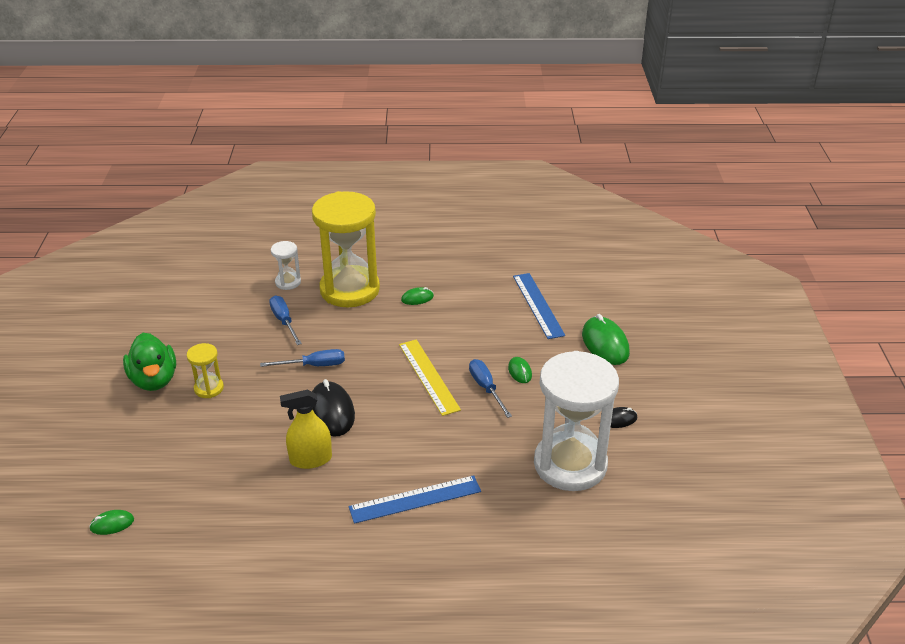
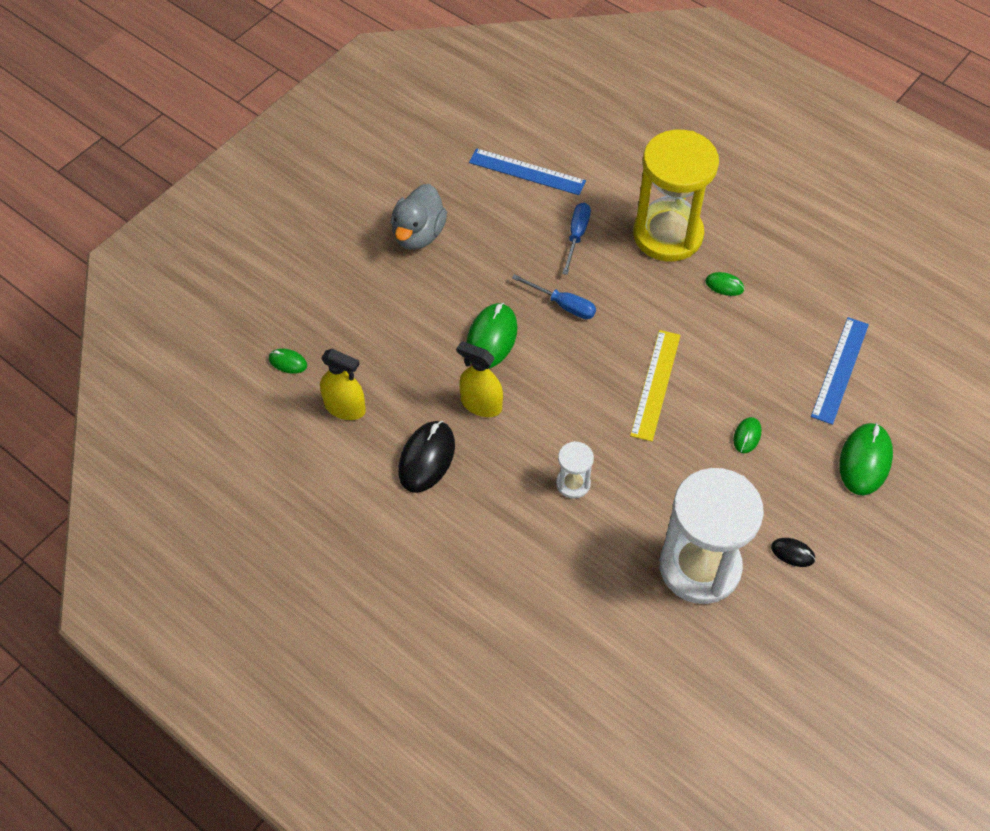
camera: 40 degrees right, 20 degrees up
green duck [123,333,176,391] -> grey duck [391,184,447,250]
yellow hourglass [186,343,224,398] -> none
white hourglass [271,241,301,290] -> white hourglass moved to [556,441,594,499]
black mouse [312,379,355,437] -> black mouse moved to [398,421,455,493]
blue ruler [349,475,481,524] -> blue ruler moved to [469,148,586,195]
blue screwdriver [469,359,512,418] -> none
none -> yellow spray bottle [320,349,366,420]
none -> green mouse [466,303,518,368]

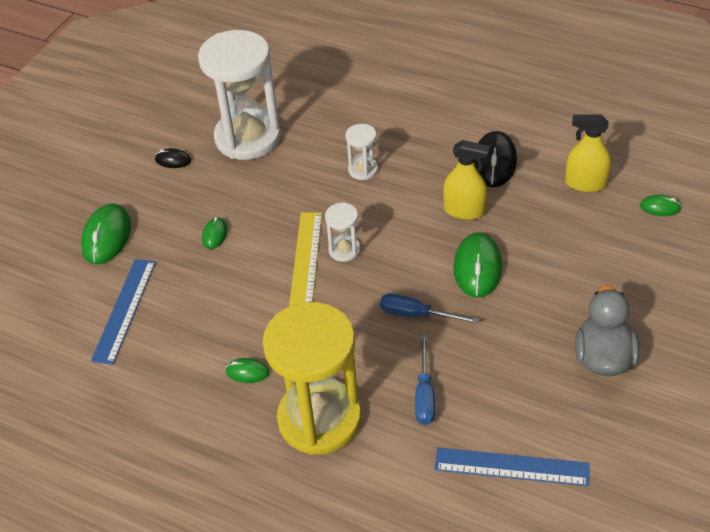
camera: 170 degrees right, 10 degrees down
none -> white hourglass [325,202,360,262]

